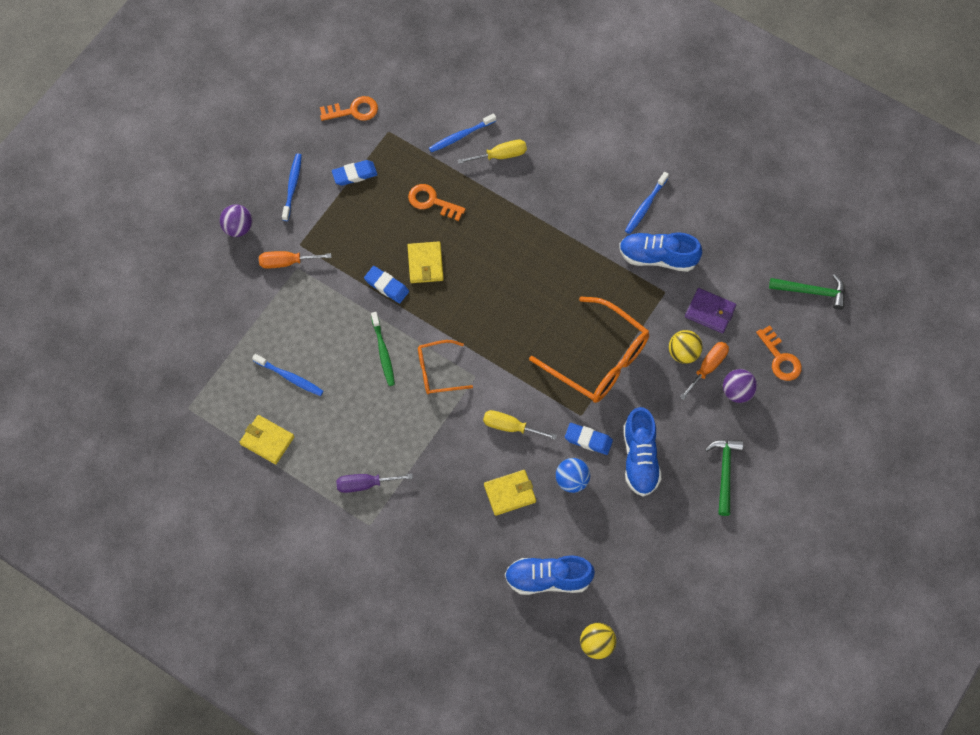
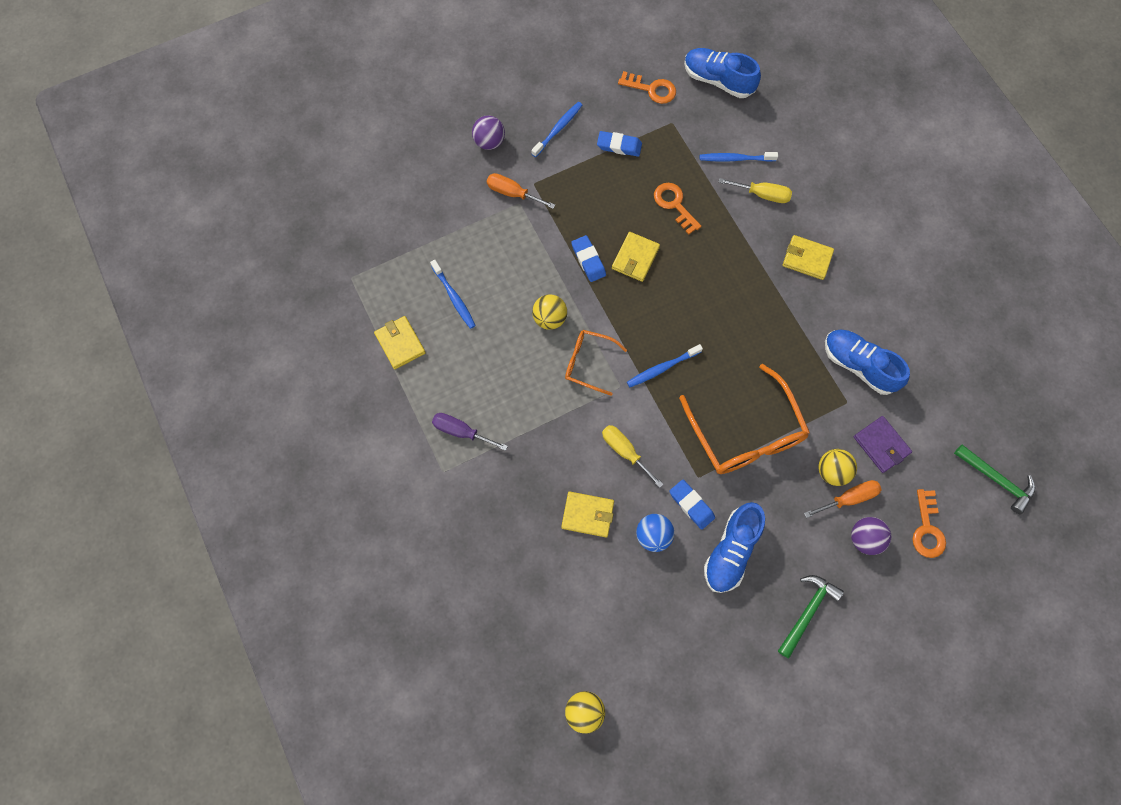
camera: 30 degrees right, 5 degrees up
green toothbrush [371,312,395,386] -> yellow ball [532,294,567,330]
blue shoe [505,555,595,595] -> blue shoe moved to [684,48,761,98]
blue toothbrush [625,172,669,234] -> blue toothbrush moved to [627,344,703,387]
none -> yellow wallet [783,235,834,280]

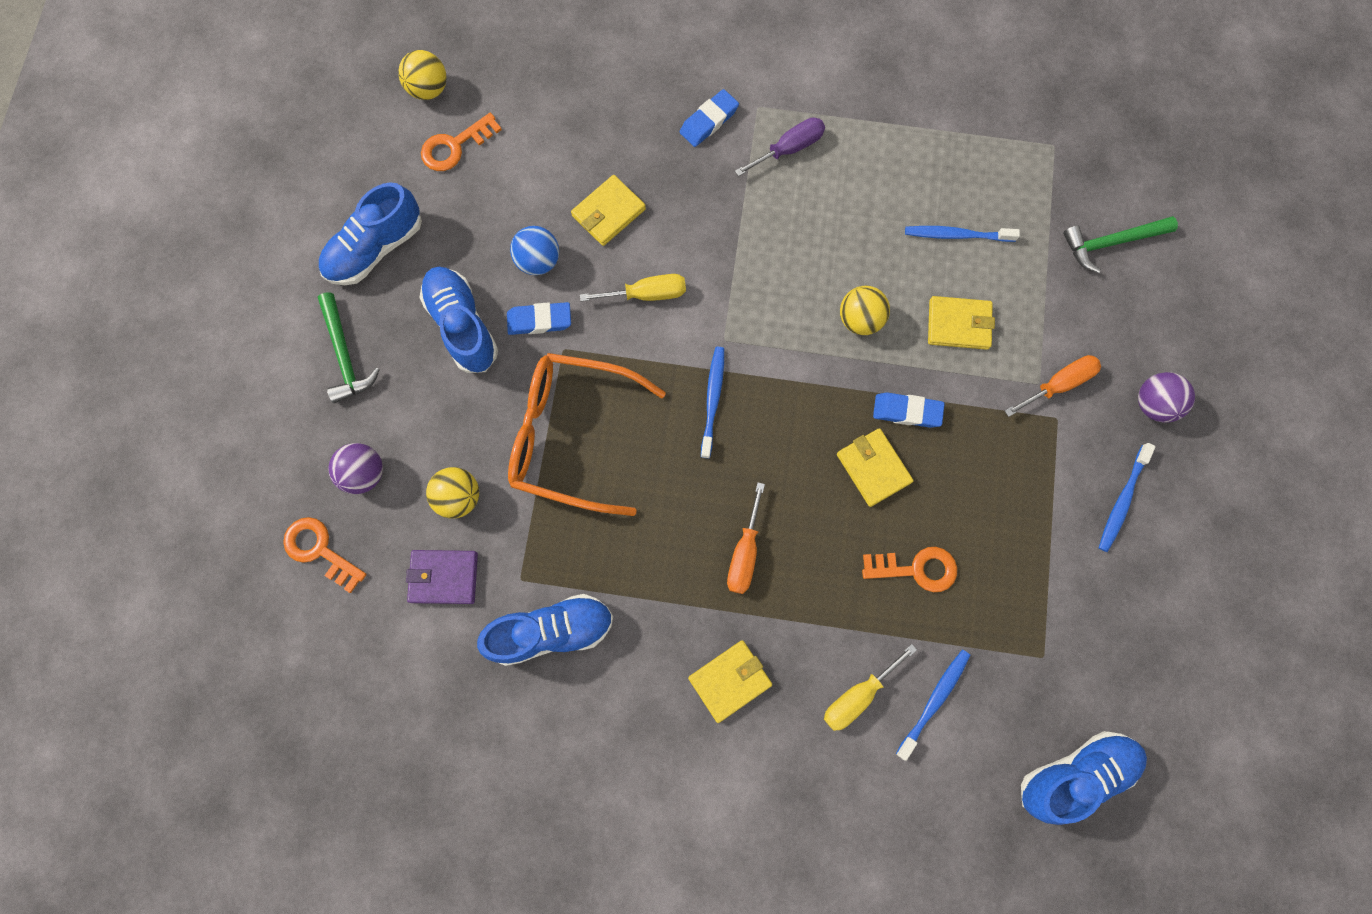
camera: 125 degrees right, 5 degrees up
yellow wallet [374,316,426,369] -> yellow wallet moved to [928,296,995,350]
blue toothbrush [531,102,582,157] -> blue toothbrush turned 45 degrees clockwise [1099,443,1156,552]
orange glasses [565,330,627,396] -> none
blue eraser [597,131,642,157] -> blue eraser moved to [680,89,739,147]
orange key [618,71,676,104] -> orange key moved to [421,113,502,171]
orange screwdriver [804,480,881,518] -> orange screwdriver moved to [727,482,765,594]
green hammer [954,445,1035,514] -> green hammer moved to [1063,216,1178,273]
none -> blue shoe [319,182,422,285]

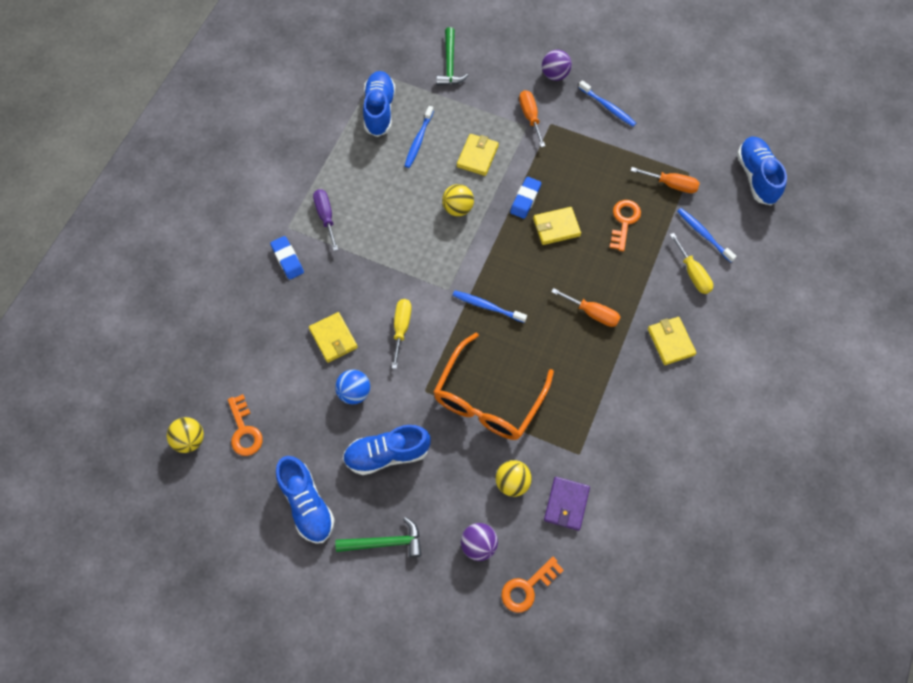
camera: 75 degrees left, 10 degrees down
blue shoe [477,594,613,666] -> blue shoe moved to [363,71,395,137]
blue eraser [507,302,571,335] -> none
none -> orange screwdriver [631,167,700,193]

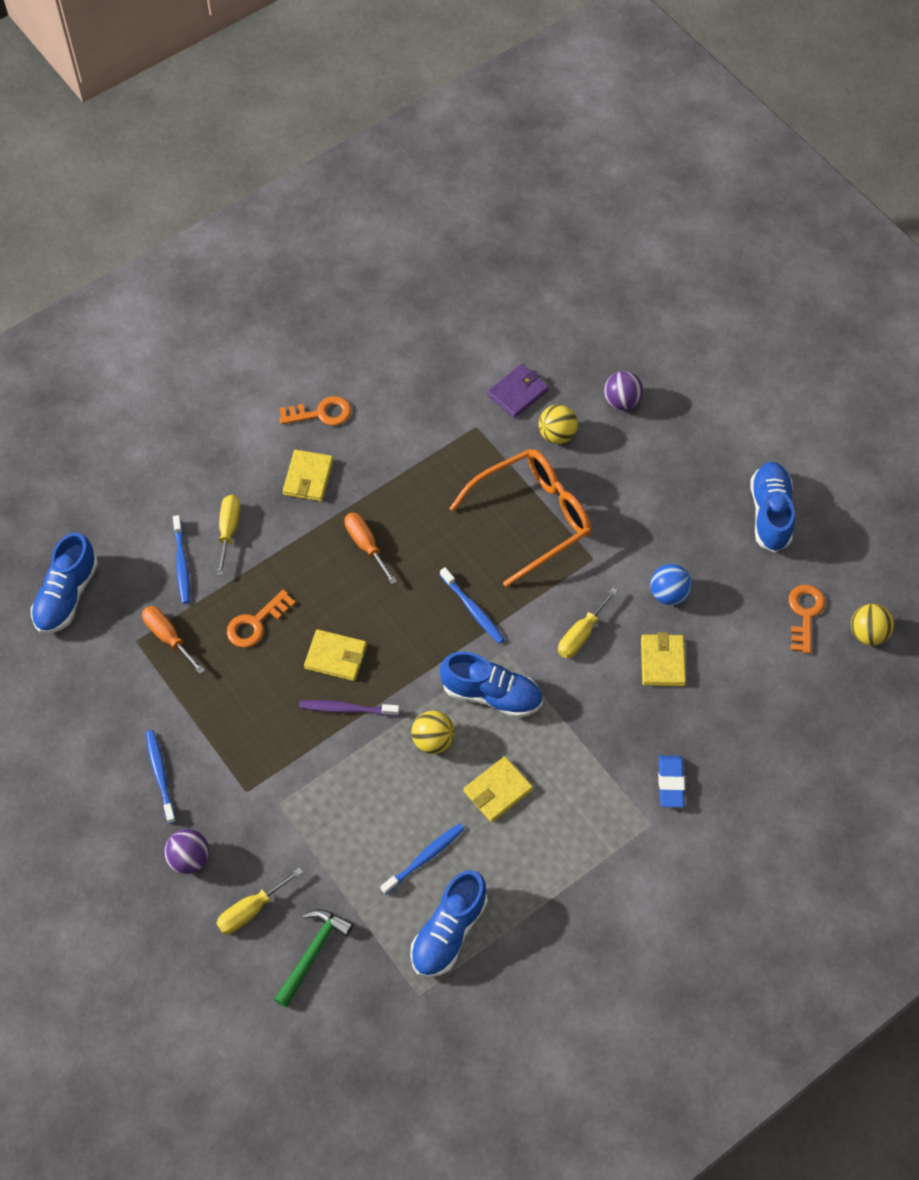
camera: 150 degrees left, 5 degrees down
purple screwdriver [313,189,338,251] -> none
green hammer [335,517,422,557] -> none
blue shoe [343,425,431,475] -> blue shoe moved to [440,652,542,718]
yellow wallet [457,134,499,176] -> yellow wallet moved to [464,756,533,822]
orange key [501,557,564,613] -> orange key moved to [279,396,351,426]
blue eraser [510,177,541,219] -> purple toothbrush [299,700,400,716]
orange screwdriver [519,90,545,147] -> none
none -> yellow screwdriver [216,867,303,934]

